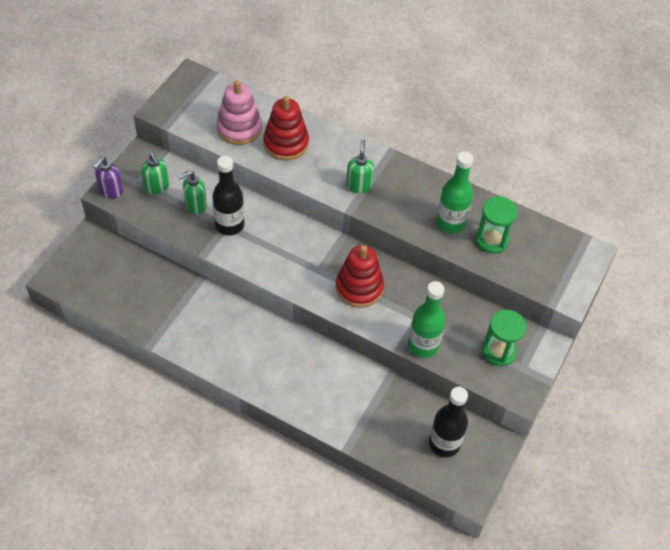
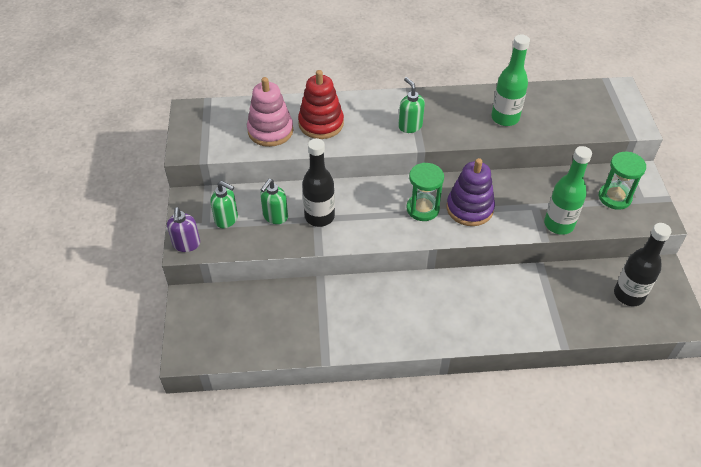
camera: 30 degrees left, 5 degrees down
red stacking toy [336,245,384,308] -> purple stacking toy [447,158,495,226]
green hourglass [475,196,518,254] -> green hourglass moved to [407,163,444,221]

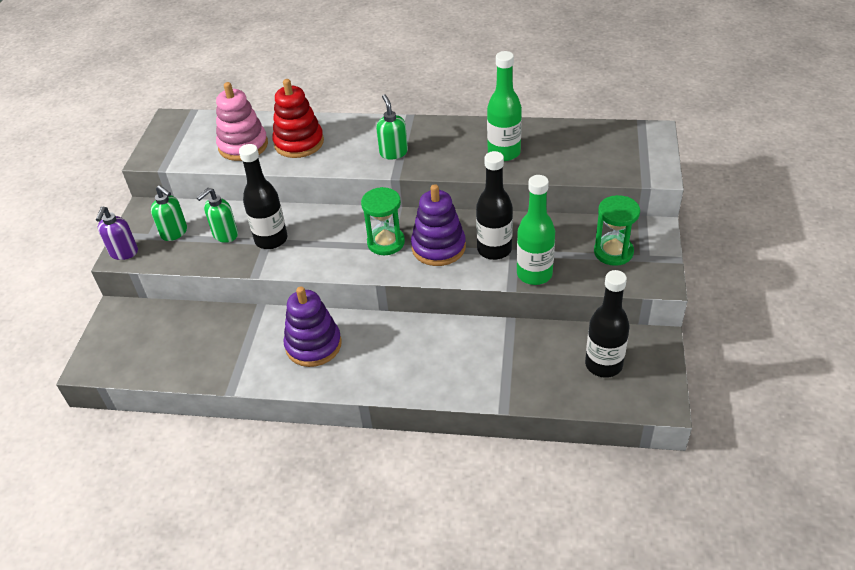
camera: 15 degrees right, 5 degrees down
none -> purple stacking toy [284,286,342,367]
none -> black bottle [476,151,513,260]

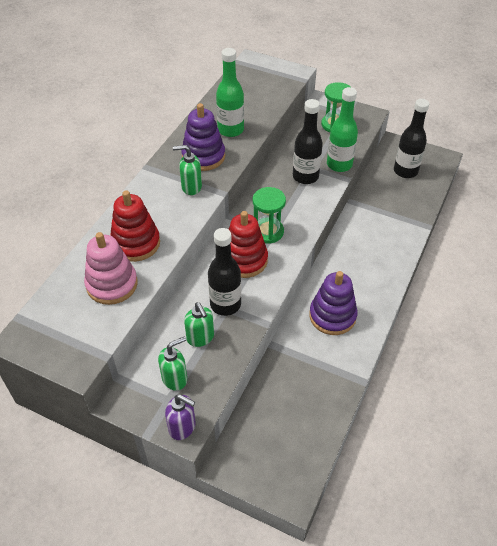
camera: 75 degrees left, 5 degrees up
purple stacking toy [411,184,466,266] -> purple stacking toy moved to [181,103,225,171]
none -> red stacking toy [228,211,268,278]

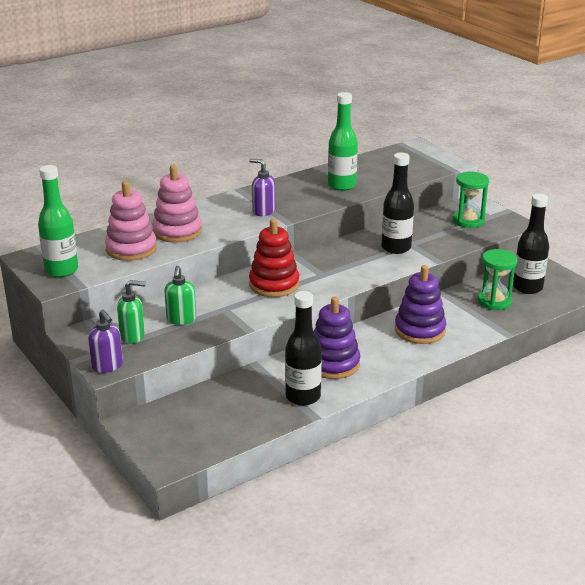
camera: 30 degrees right, 20 degrees down
red stacking toy [110,190,160,262] -> pink stacking toy [152,165,202,243]
green soap dispenser [173,145,202,195] -> purple soap dispenser [249,158,276,216]
purple stacking toy [181,103,225,171] -> purple stacking toy moved to [395,265,446,344]
black bottle [208,228,241,316] -> black bottle moved to [285,291,322,406]
green hourglass [253,187,286,244] -> green hourglass moved to [478,249,518,310]
green bottle [327,87,358,172] -> green bottle moved to [38,165,78,277]

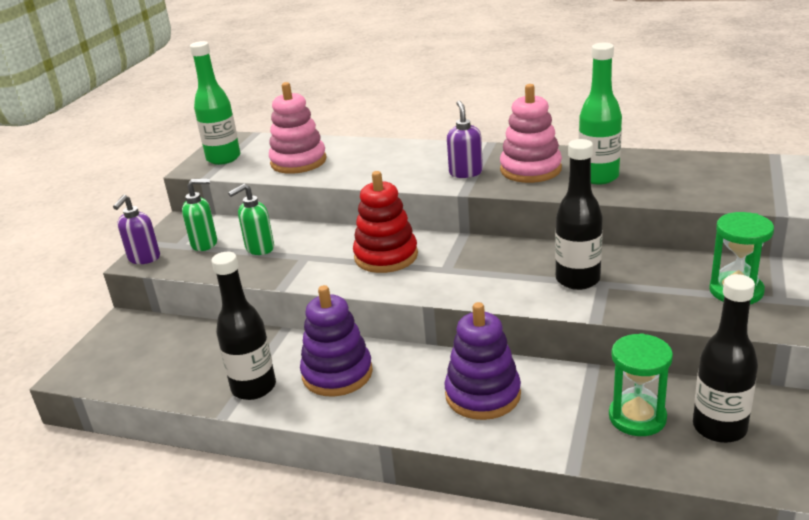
camera: 55 degrees right, 0 degrees up
green soap dispenser [117,280,146,344] -> green soap dispenser turned 60 degrees counterclockwise [182,179,217,251]
pink stacking toy [152,165,202,243] -> pink stacking toy moved to [500,84,562,183]

